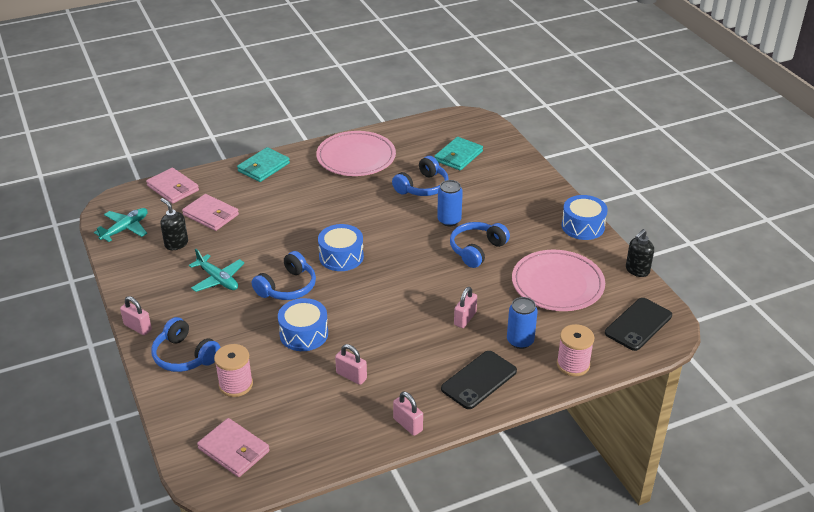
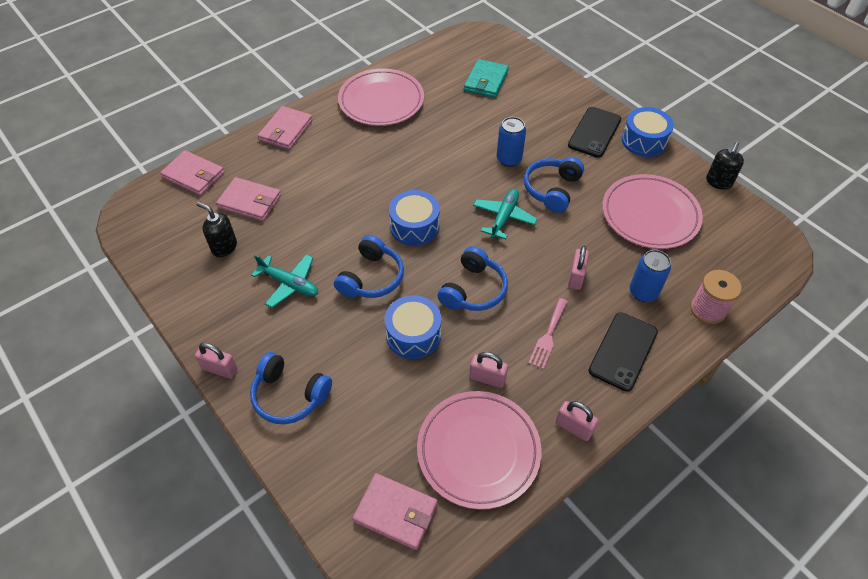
camera: 15 degrees left, 15 degrees up
turquoise plane [94,208,148,242] -> turquoise plane moved to [473,189,538,239]
pink spool [214,344,253,397] -> none
turquoise wallet [237,147,290,182] -> pink wallet [258,106,313,150]
blue headphones [392,156,449,196] -> blue headphones moved to [438,246,508,311]
black phone [605,298,672,351] -> black phone moved to [568,107,621,158]
none -> pink plate [417,391,542,510]
none -> pink fork [528,298,568,369]

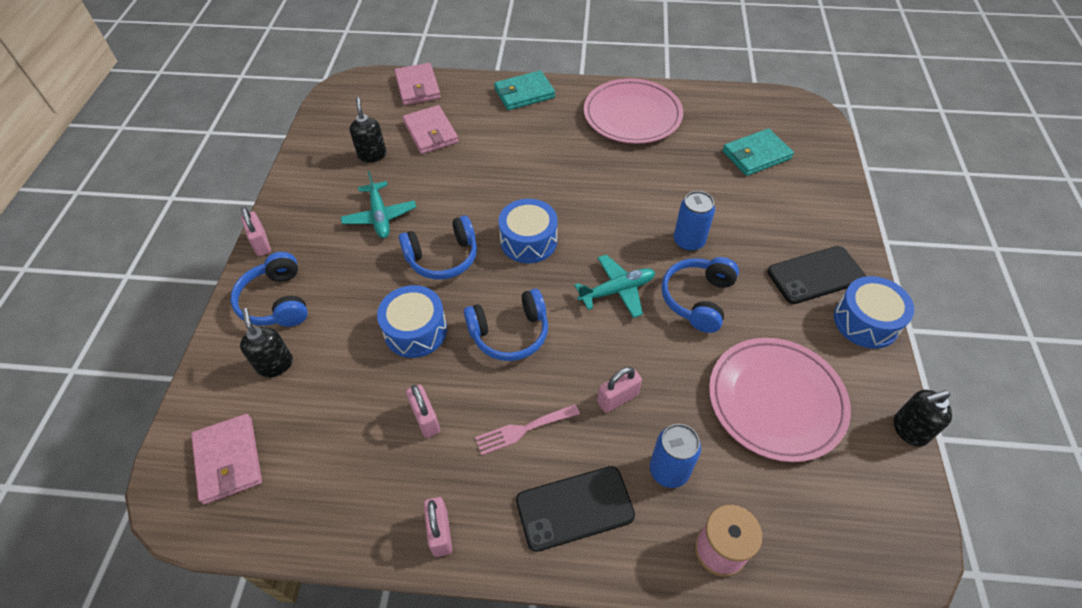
camera: 45 degrees right, 0 degrees up
pink wallet [258,106,313,150] -> turquoise wallet [494,70,555,110]
pink plate [417,391,542,510] -> none
blue headphones [524,157,584,213] -> blue headphones turned 45 degrees counterclockwise [661,257,739,333]
none -> black soap dispenser [240,308,293,377]

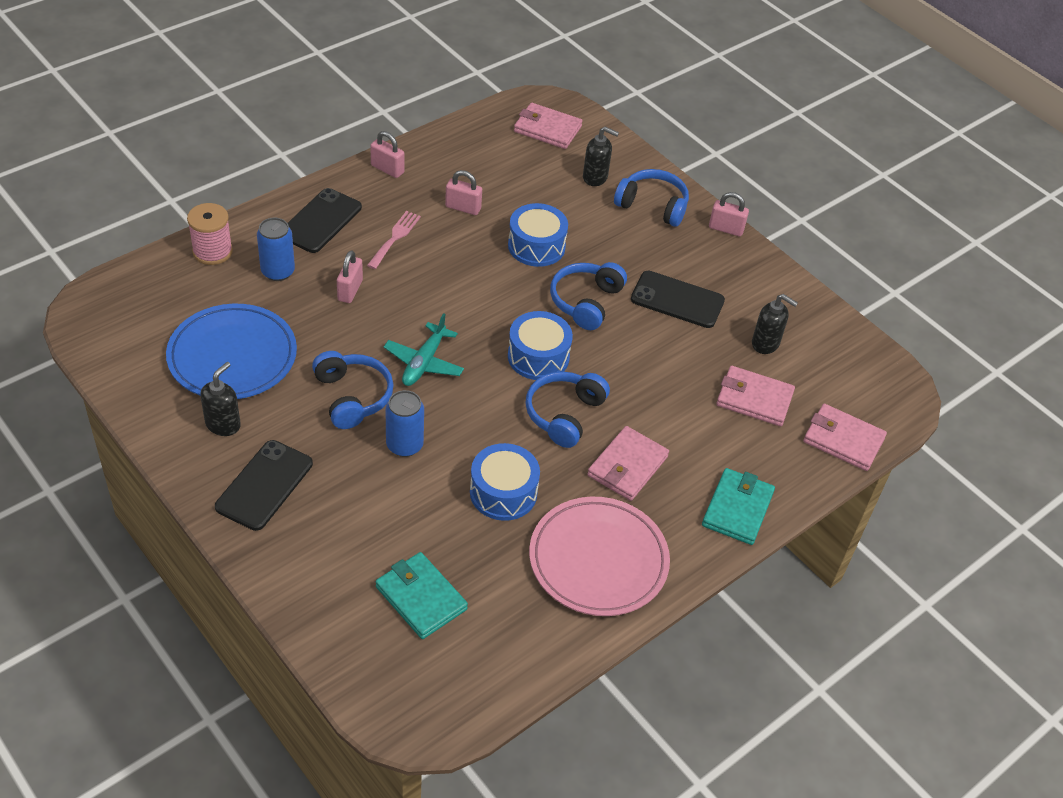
camera: 130 degrees right, 5 degrees down
turquoise plane [341,171,416,238] -> black phone [631,271,725,328]
blue headphones [464,289,548,361] -> blue headphones moved to [525,372,610,448]
pink plate [709,338,851,462] -> blue plate [166,304,297,399]
turquoise wallet [722,128,794,176] -> turquoise wallet turned 60 degrees counterclockwise [375,552,468,639]
blue drum [834,276,914,349] -> blue drum moved to [470,443,540,521]
black soap dispenser [894,390,952,447] -> black soap dispenser moved to [200,362,241,436]
none -> pink wallet [587,426,669,501]

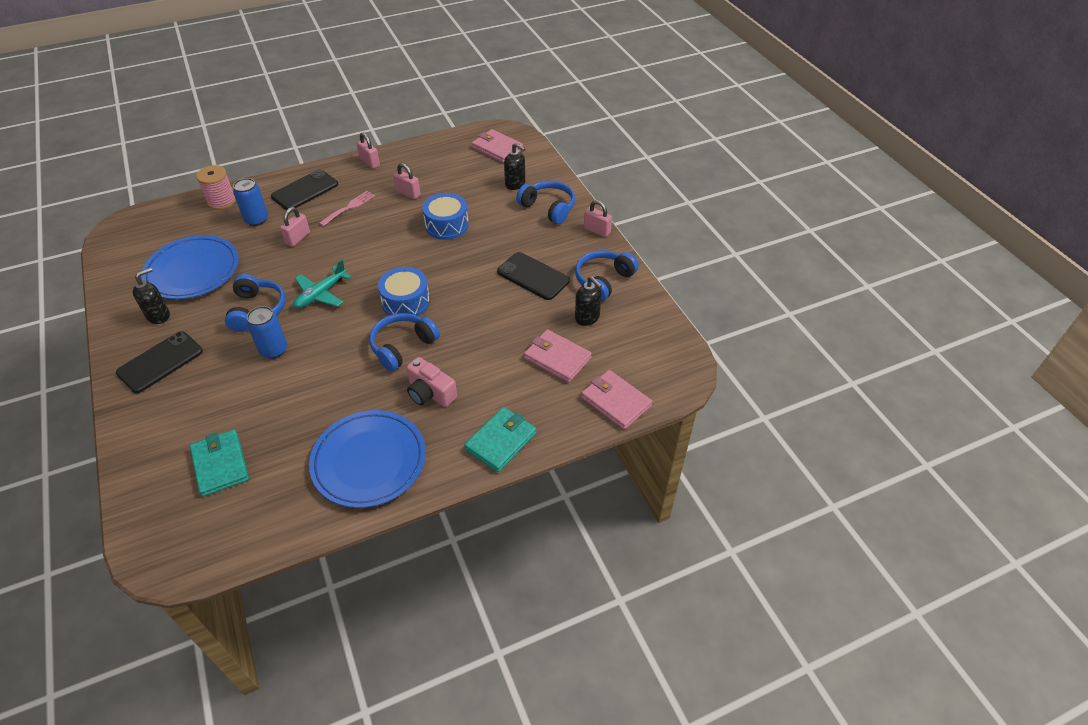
camera: 20 degrees right, 0 degrees up
blue drum [470,443,540,521] -> none
pink plate [529,497,670,616] -> blue plate [309,410,426,508]
blue headphones [550,262,627,330] -> blue headphones moved to [575,250,639,302]
pink wallet [587,426,669,501] -> pink camera [406,357,457,407]

